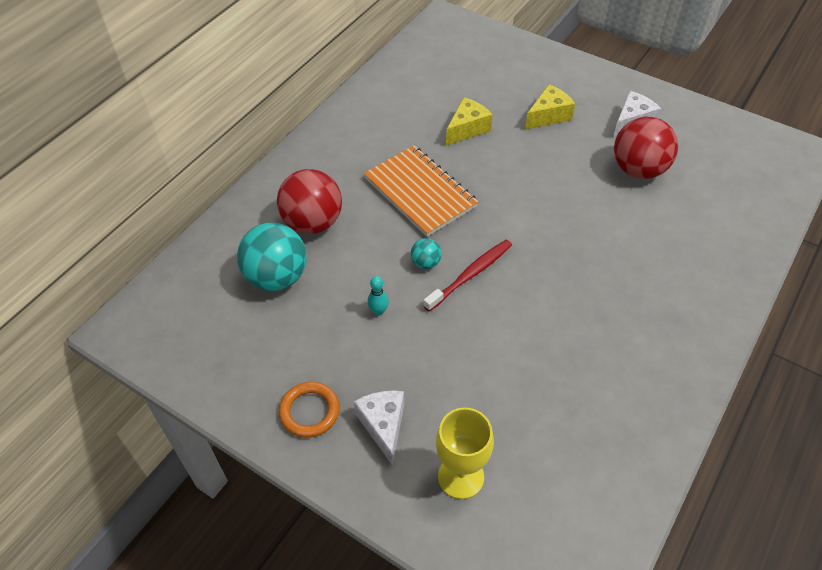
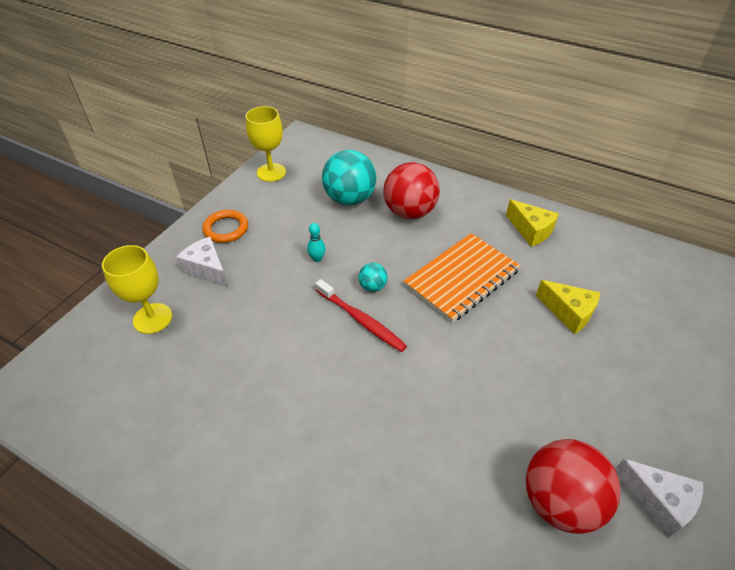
camera: 85 degrees right, 5 degrees down
white cheese [354,391,404,466] -> white cheese turned 120 degrees counterclockwise [176,237,228,287]
yellow cheese [525,84,575,129] -> yellow cheese moved to [506,199,559,247]
none -> yellow goblet [246,106,286,182]

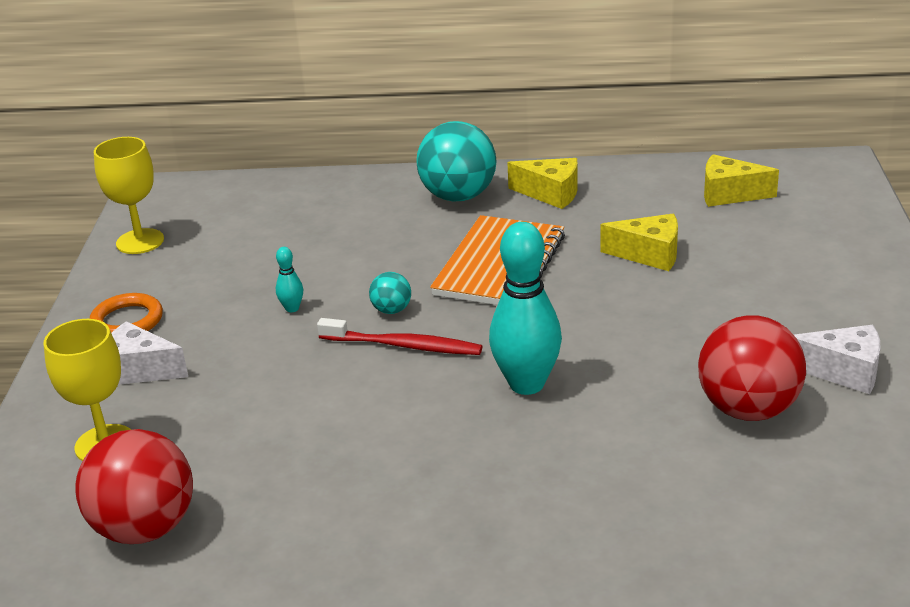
camera: 25 degrees left, 15 degrees down
turquoise ball [322,150,376,205] -> turquoise ball moved to [416,121,497,201]
red ball [384,162,440,219] -> red ball moved to [75,429,193,544]
none -> turquoise bowling pin [489,222,562,395]
none -> yellow cheese [704,154,779,207]

